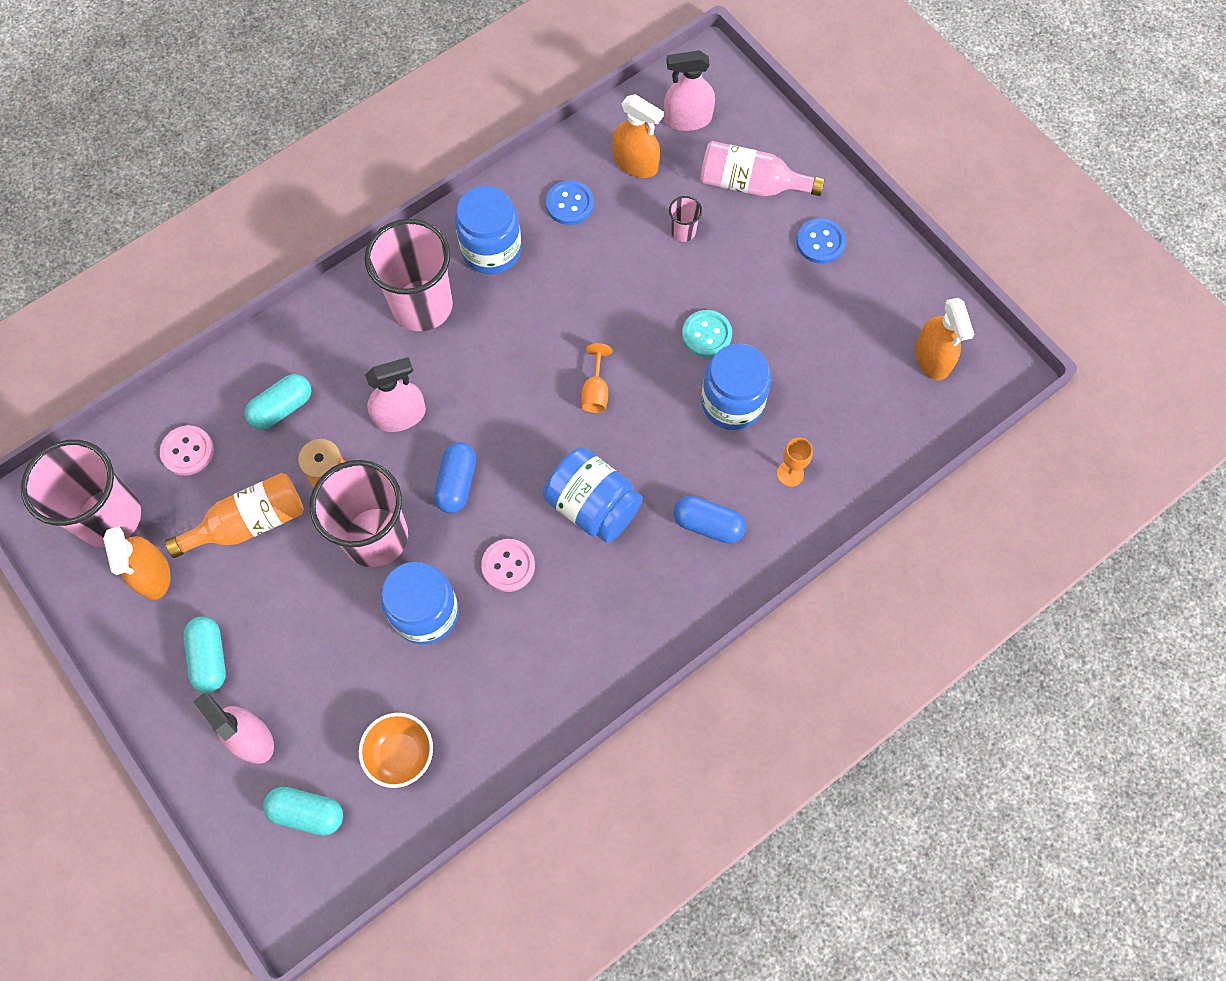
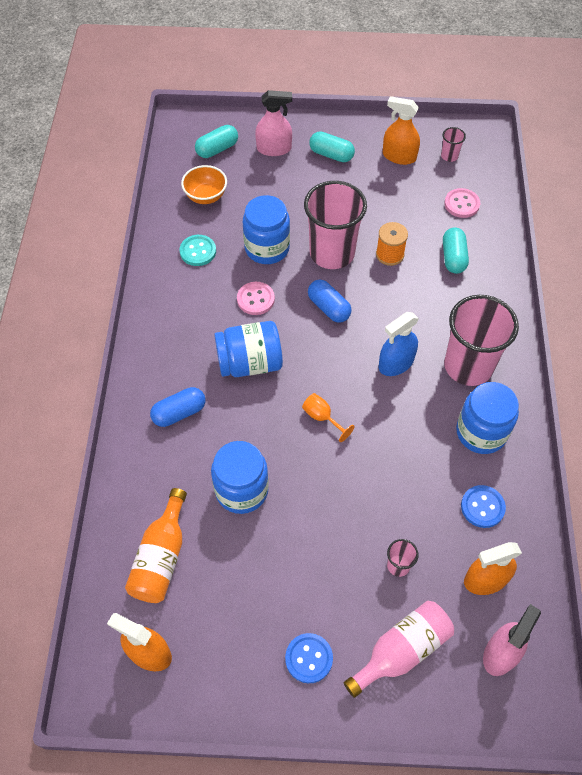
camera: 130 degrees right, 10 degrees down
pink cup [21,440,141,547] -> pink cup [441,127,466,162], size x0.42
orange bottle [165,473,304,558] -> orange bottle moved to [125,488,187,603]
pink spray bottle [365,357,426,432] -> none
turquoise button [682,310,732,357] -> turquoise button moved to [179,235,216,266]
orange goblet [777,438,813,487] -> none
none -> blue spray bottle [379,312,419,376]

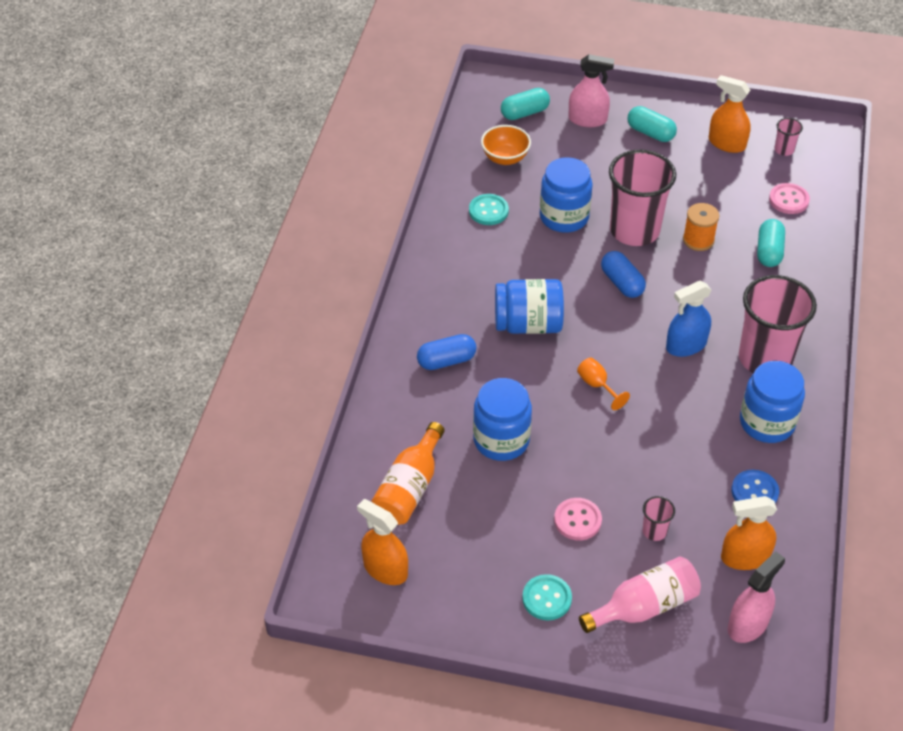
camera: 10 degrees right, 10 degrees down
pink button [237,282,275,315] -> pink button moved to [554,498,602,540]
blue button [285,633,333,683] -> turquoise button [522,574,572,620]

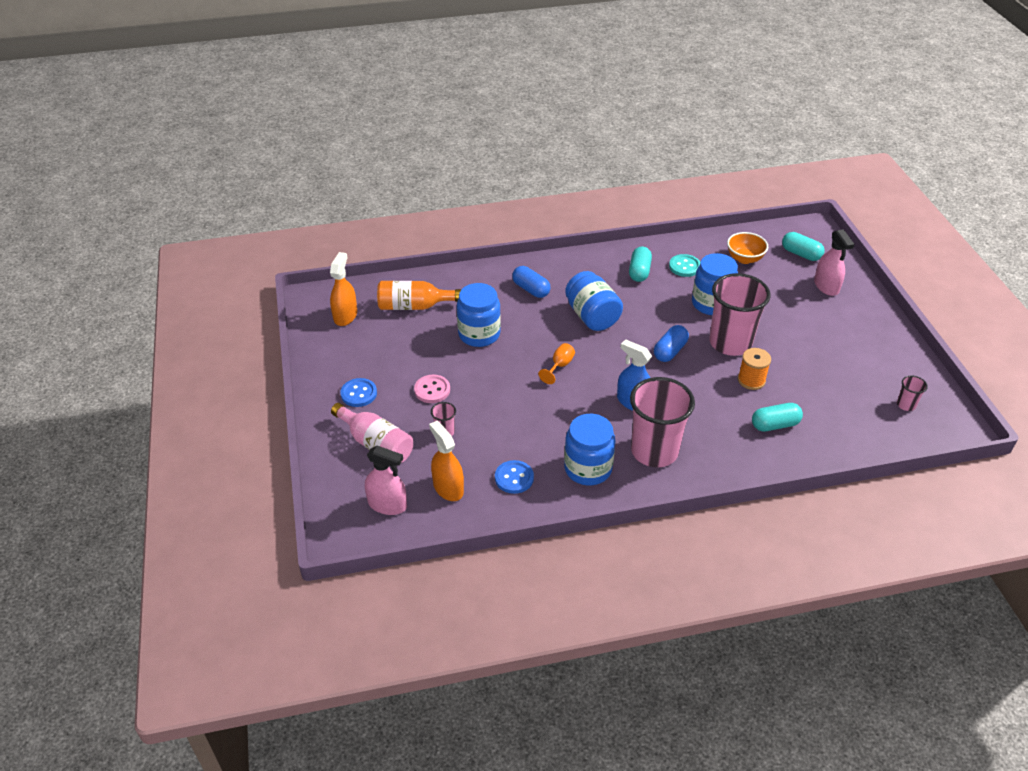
camera: 65 degrees right, 5 degrees down
turquoise button [522,574,572,620] -> blue button [340,378,377,407]
turquoise capsule [627,106,677,142] -> turquoise capsule moved to [629,247,652,282]
orange spray bottle [709,75,751,153] -> none
pink button [769,183,810,214] -> none

